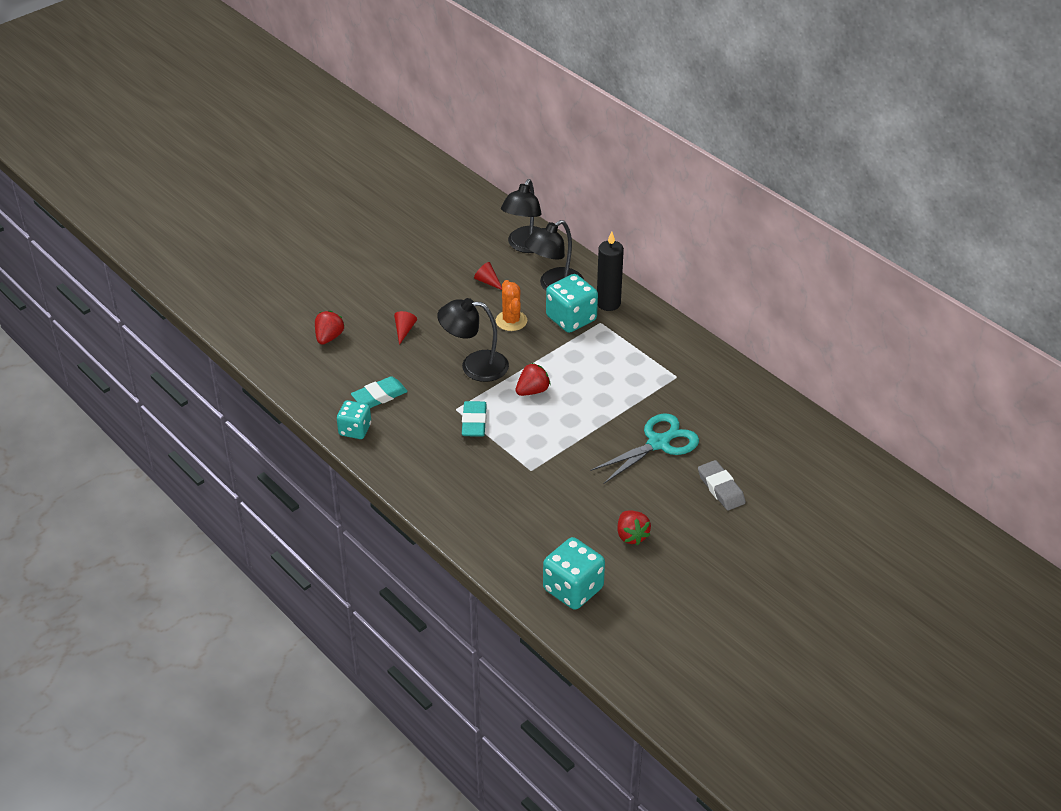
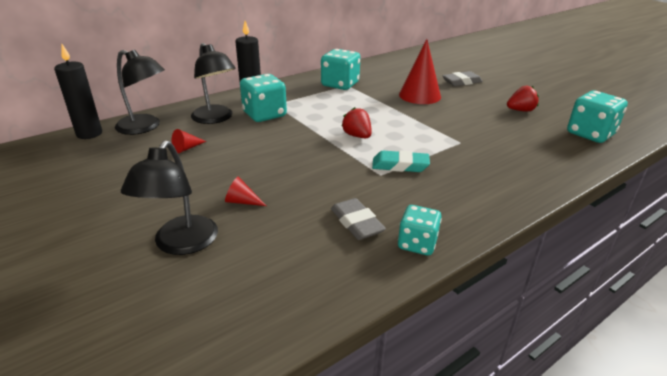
camera: 85 degrees left, 10 degrees down
red strawberry [315,311,345,345] -> none
turquoise eraser [351,376,408,408] -> grey eraser [331,198,386,240]
black lamp [437,298,509,382] -> black lamp moved to [121,140,218,255]
orange cactus [496,280,527,331] -> none
turquoise scissors [590,413,699,484] -> red cone [399,39,441,104]
none -> black candle [54,44,102,139]
none -> turquoise dice [321,49,360,90]

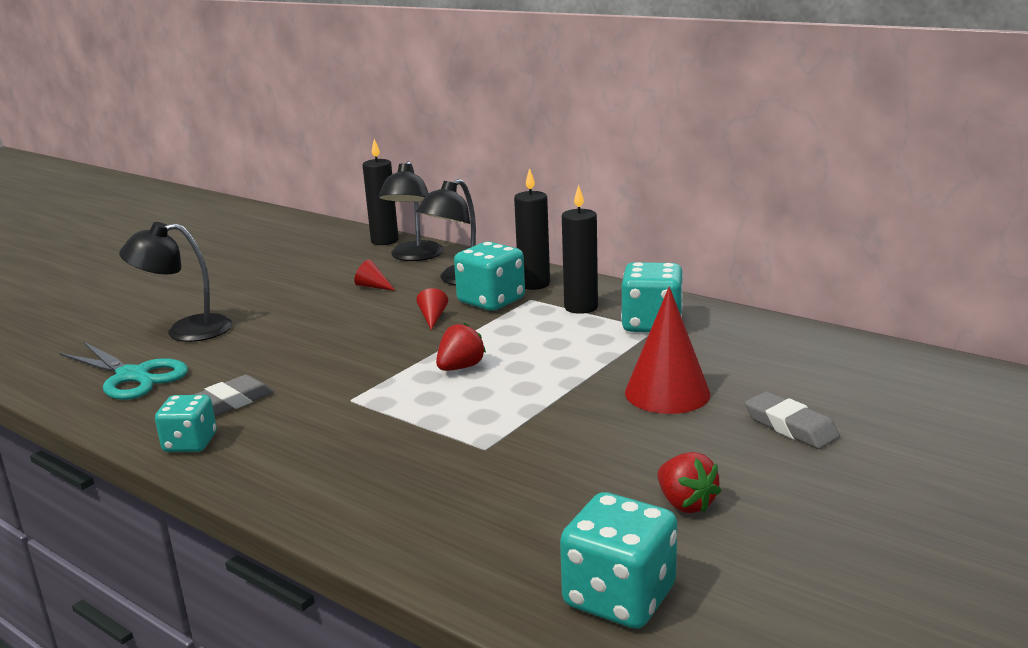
camera: 75 degrees right, 10 degrees down
red cone [225,177,267,206] -> red cone moved to [416,288,448,330]
turquoise eraser [372,150,430,172] -> none
none -> turquoise scissors [59,341,188,400]
none -> black candle [562,185,598,314]

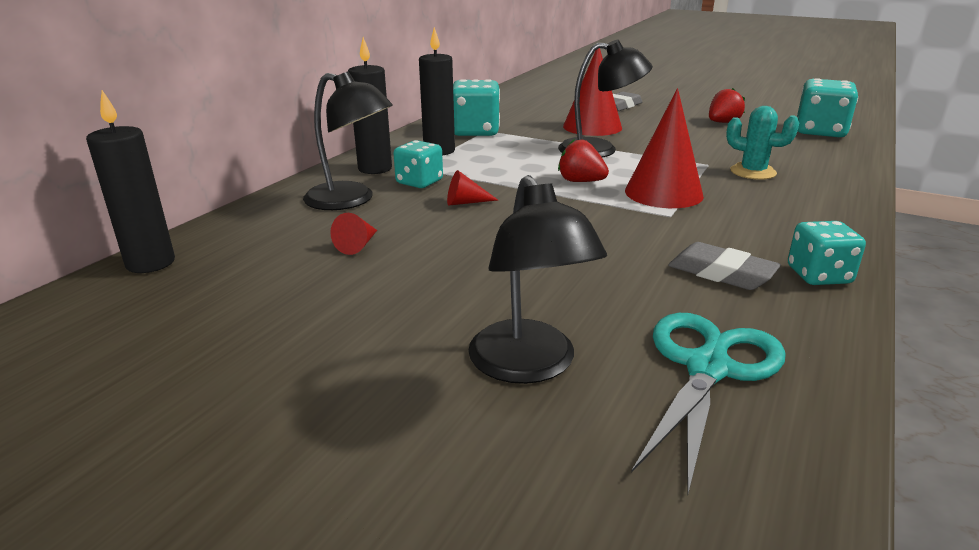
camera: 100 degrees left, 5 degrees up
black lamp [378,161,444,261] -> black lamp moved to [558,40,653,157]
turquoise dice [454,242,525,311] -> turquoise dice [393,140,443,188], size x0.65
none -> red cone [625,88,704,208]
none -> turquoise cactus [726,106,799,180]

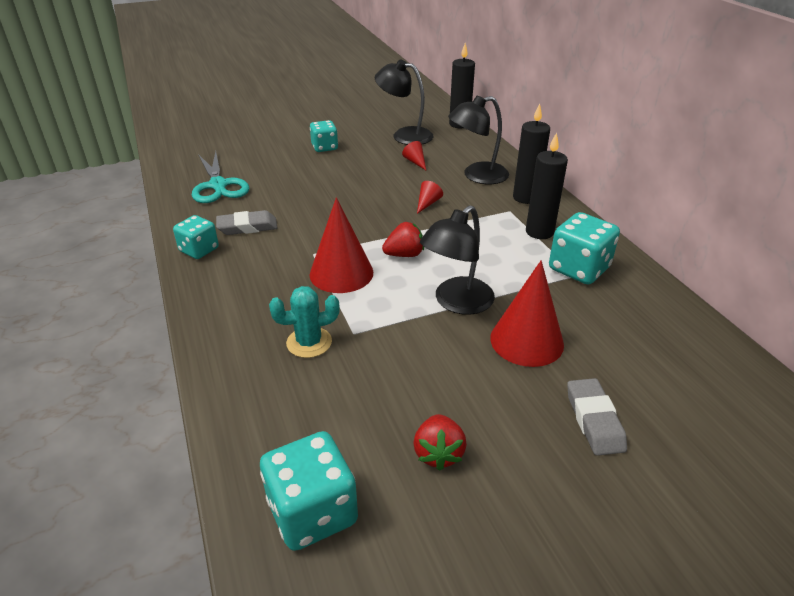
camera: 130 degrees right, 10 degrees up
turquoise dice [393,140,443,188] -> turquoise dice moved to [310,120,338,152]
black lamp [468,175,607,384] -> black lamp moved to [375,59,433,145]

